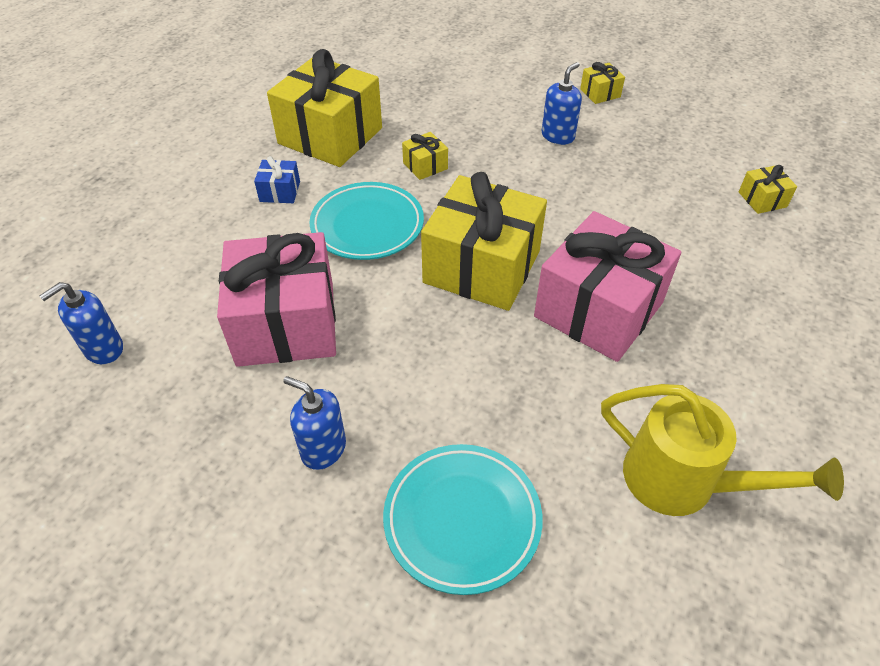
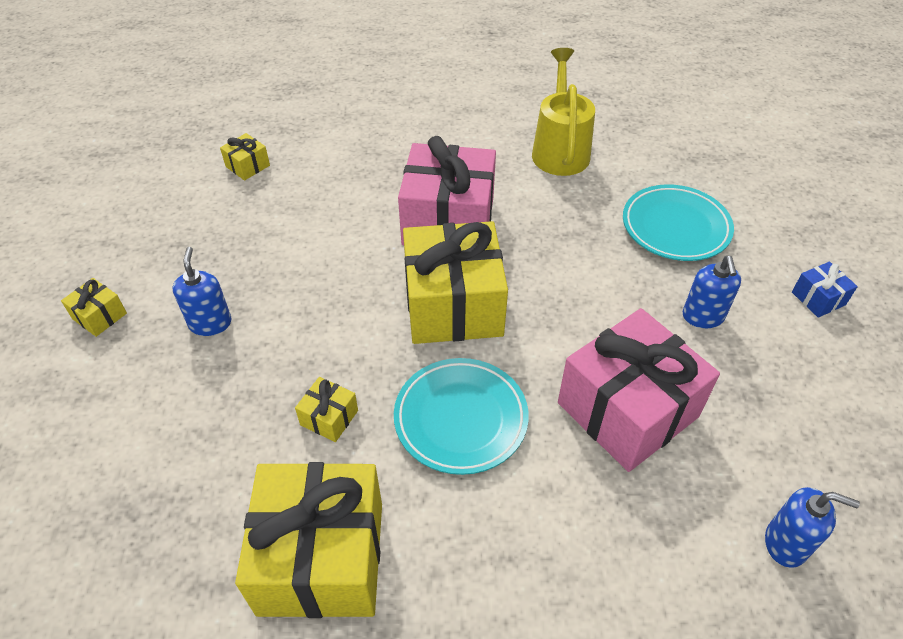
camera: 120 degrees left, 0 degrees up
blue gift [254,156,300,203] -> blue gift moved to [792,262,858,318]
blue soap dispenser [542,62,582,145] -> blue soap dispenser turned 75 degrees clockwise [173,247,232,336]

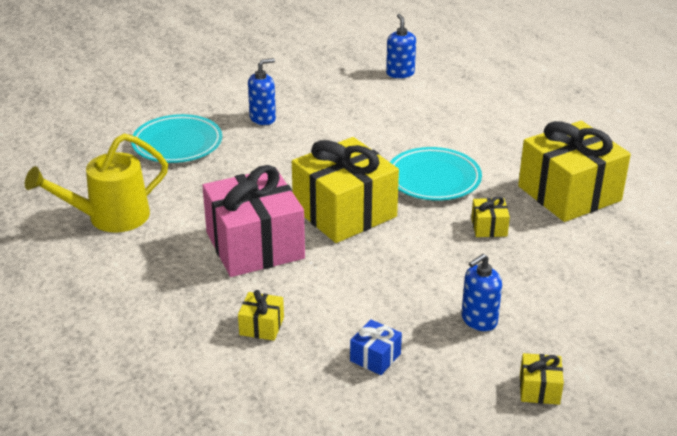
camera: 120 degrees left, 15 degrees down
yellow gift [220,133,270,181] -> yellow gift moved to [238,290,284,341]
pink gift [558,308,720,472] -> none
blue gift [792,262,858,318] -> blue gift moved to [350,319,402,375]

